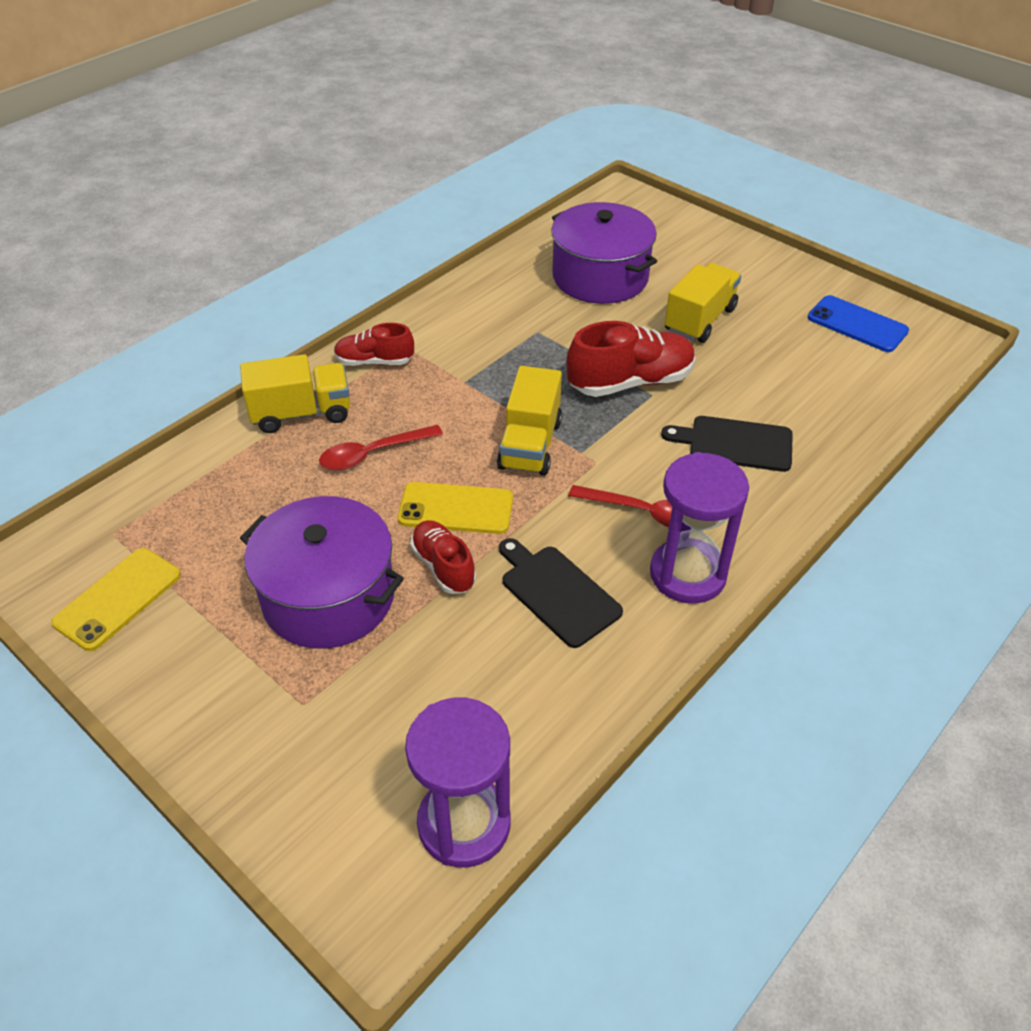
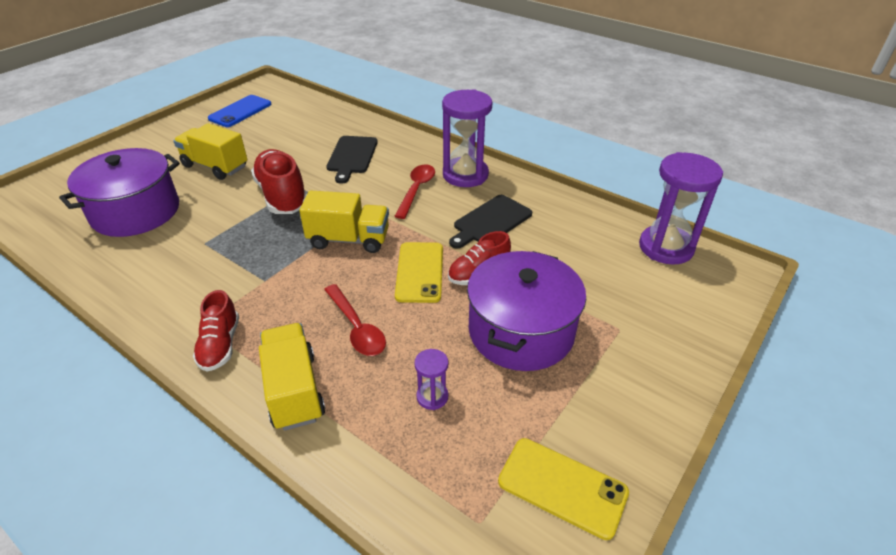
camera: 95 degrees left, 5 degrees down
none -> purple hourglass [415,349,448,410]

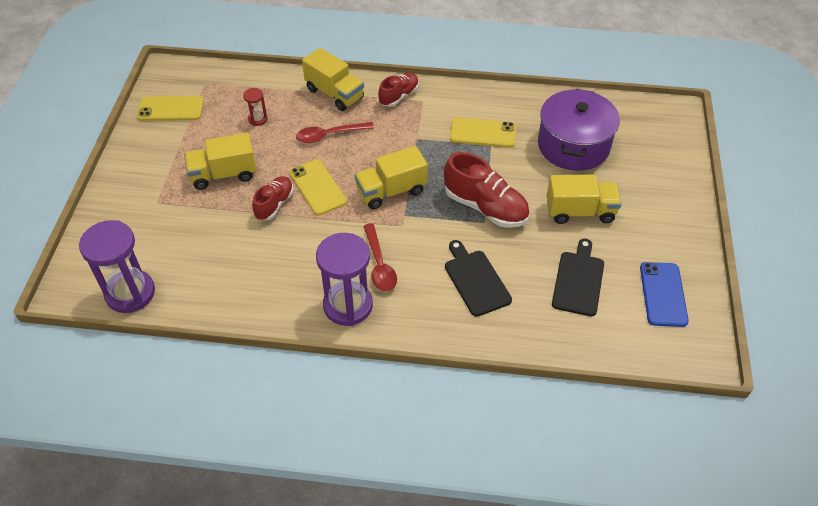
camera: 150 degrees right, 10 degrees up
red shoe [193,290,239,372] -> red shoe turned 75 degrees clockwise [378,73,419,107]
red spoon [324,284,386,356] -> red spoon turned 45 degrees counterclockwise [296,122,374,143]
purple hourglass [415,349,448,410] -> red hourglass [243,88,268,126]
black cutting board [449,195,532,249] -> black cutting board moved to [552,239,604,316]
purple pot [467,251,586,371] -> yellow truck [184,133,257,190]
none -> yellow phone [450,117,516,148]

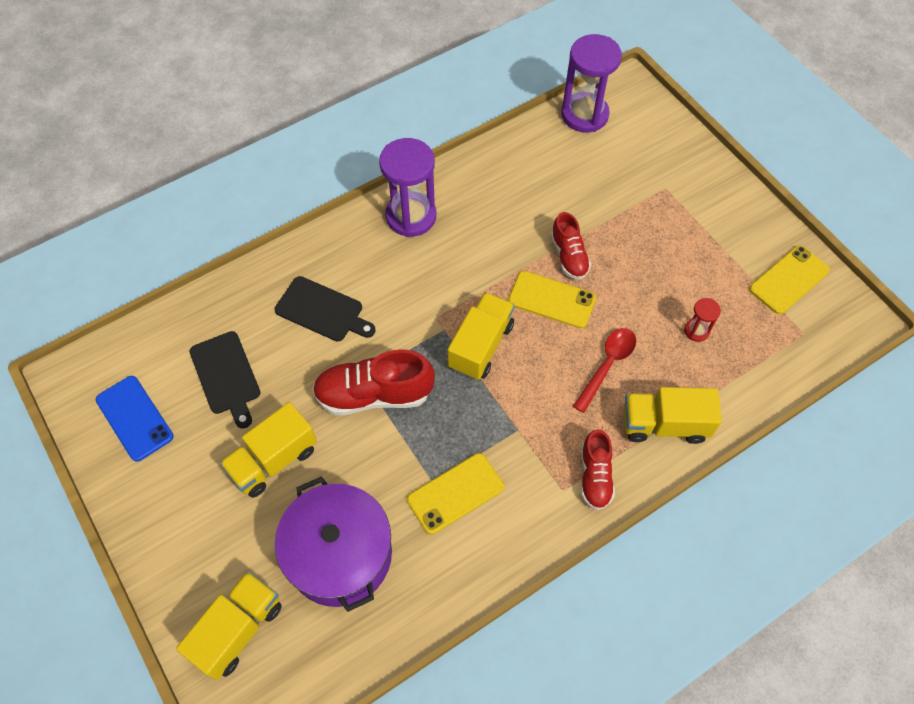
camera: 140 degrees right, 10 degrees up
yellow truck [184,133,257,190] -> yellow truck moved to [176,571,282,680]
red spoon [363,224,397,291] -> none

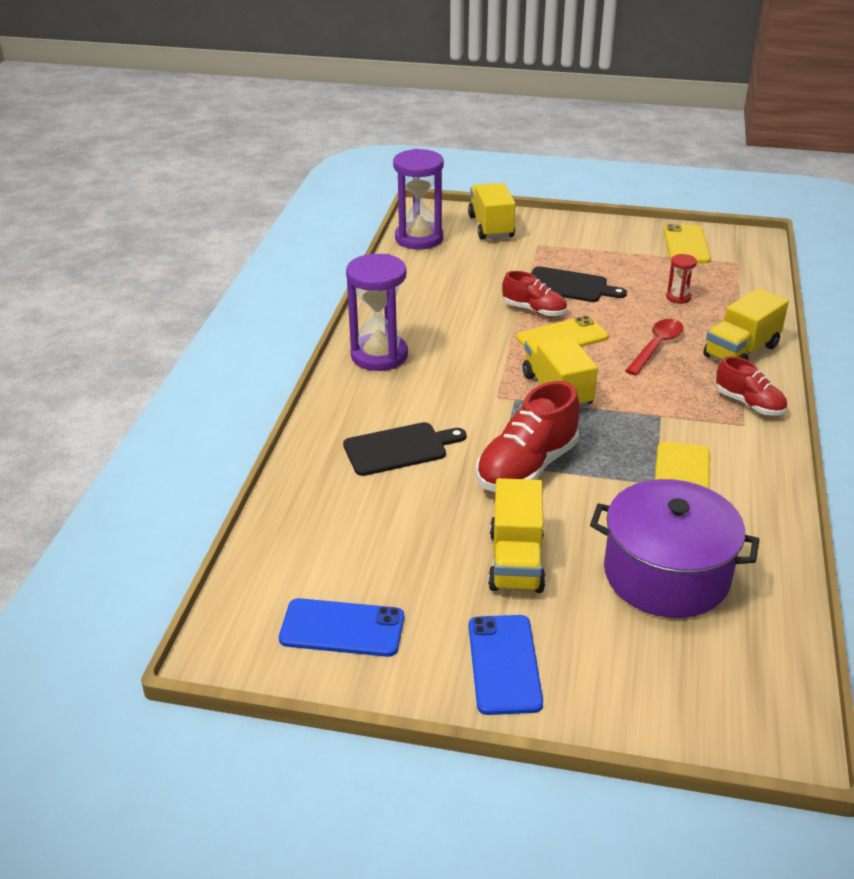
camera: 45 degrees left, 25 degrees down
yellow truck [176,571,282,680] -> yellow truck moved to [468,183,516,240]
black cutting board [190,331,260,428] -> black cutting board moved to [531,266,627,302]
red spoon [573,328,636,413] -> red spoon turned 45 degrees clockwise [625,319,684,375]
none -> blue phone [469,615,543,715]

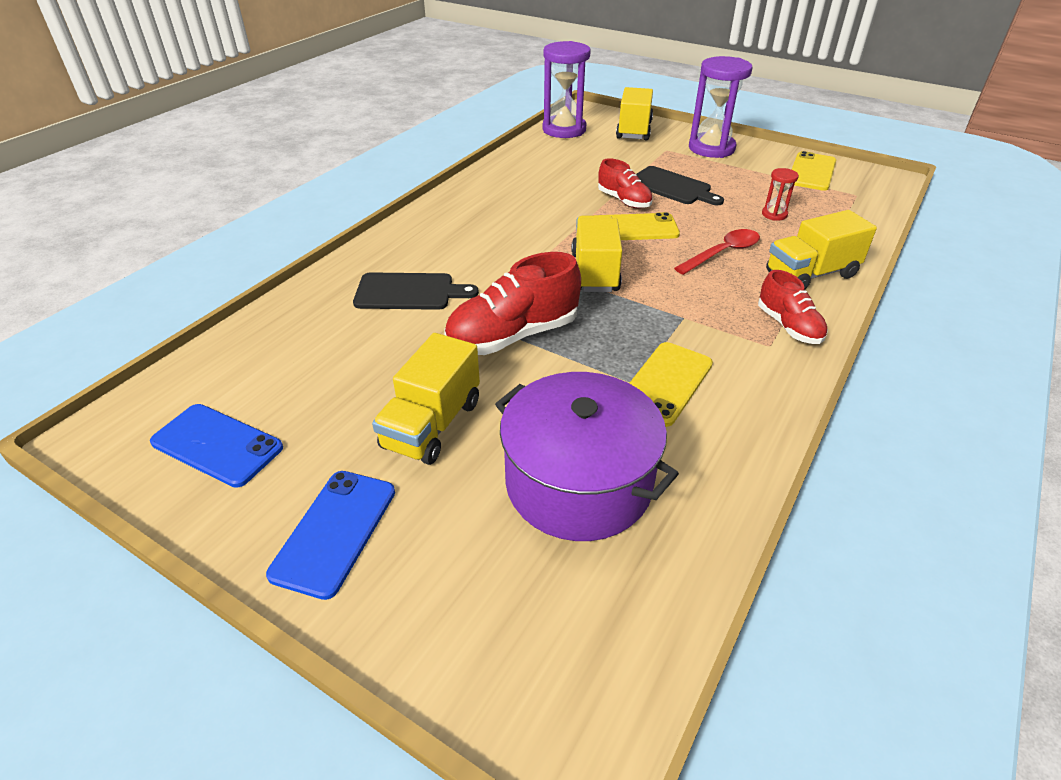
camera: 20 degrees right, 5 degrees up
purple hourglass [346,254,408,371] -> purple hourglass moved to [689,56,753,158]

